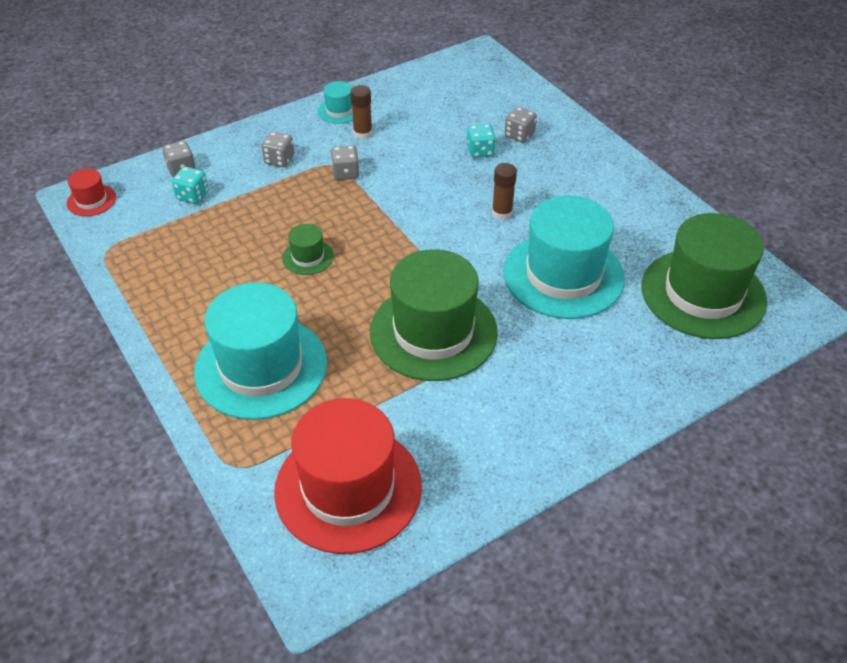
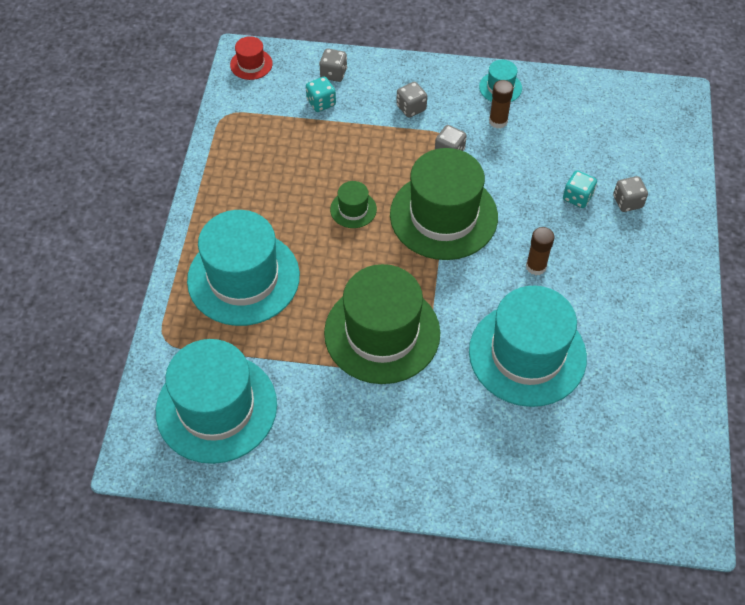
camera: 40 degrees right, 10 degrees up
red hat [274,398,422,554] -> turquoise hat [156,339,277,464]
green hat [642,213,767,339] -> green hat moved to [390,148,498,260]

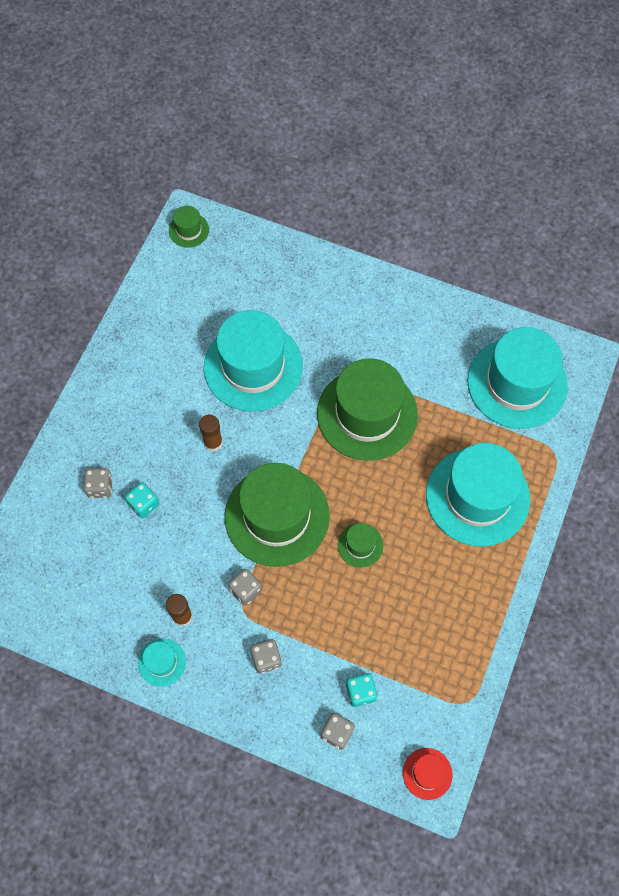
camera: 165 degrees left, 10 degrees up
none -> green hat [169,206,209,248]

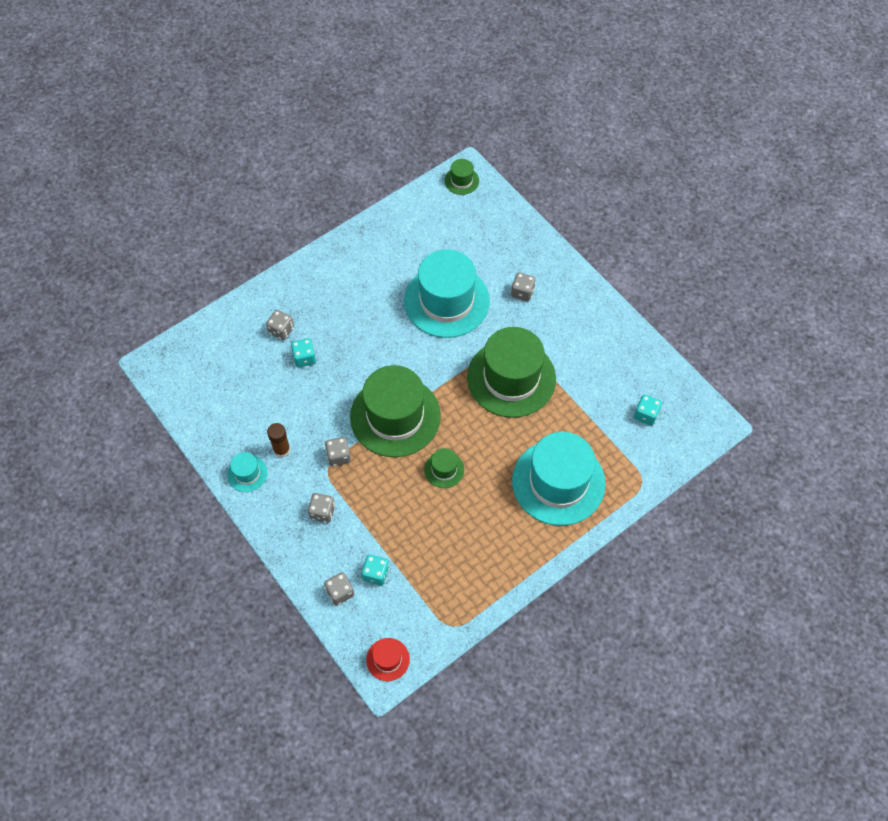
camera: 30 degrees right, 5 degrees down
brown glue stick [199,415,223,451] -> none
turquoise hat [467,327,568,429] -> turquoise dice [634,395,662,426]
none -> grey dice [511,272,536,301]

